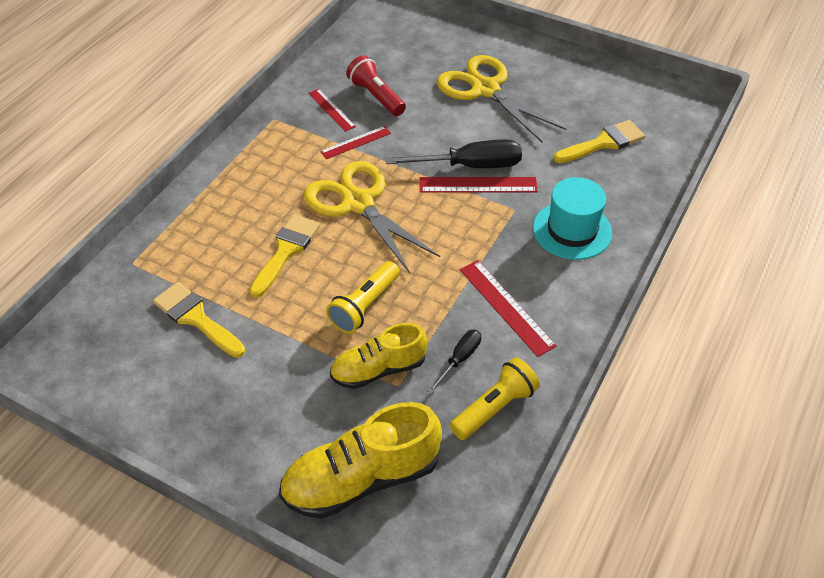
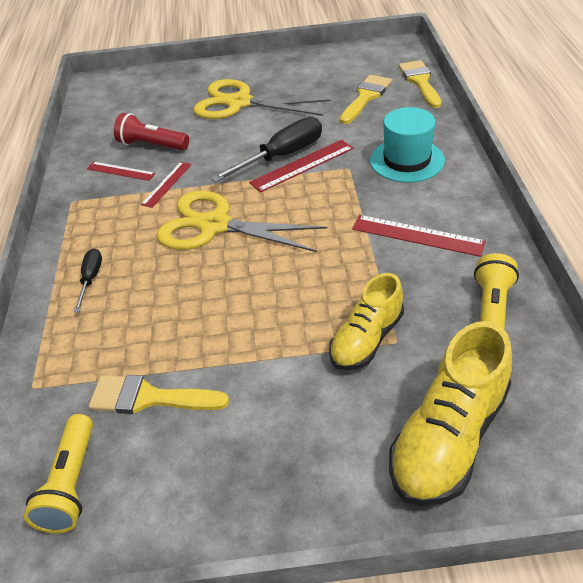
camera: 30 degrees left, 5 degrees down
yellow brush [249,214,320,298] -> yellow brush moved to [398,60,442,108]
yellow flashlight [326,261,400,334] -> yellow flashlight moved to [24,414,93,533]
black screwdriver [427,330,481,394] -> black screwdriver moved to [74,248,102,312]

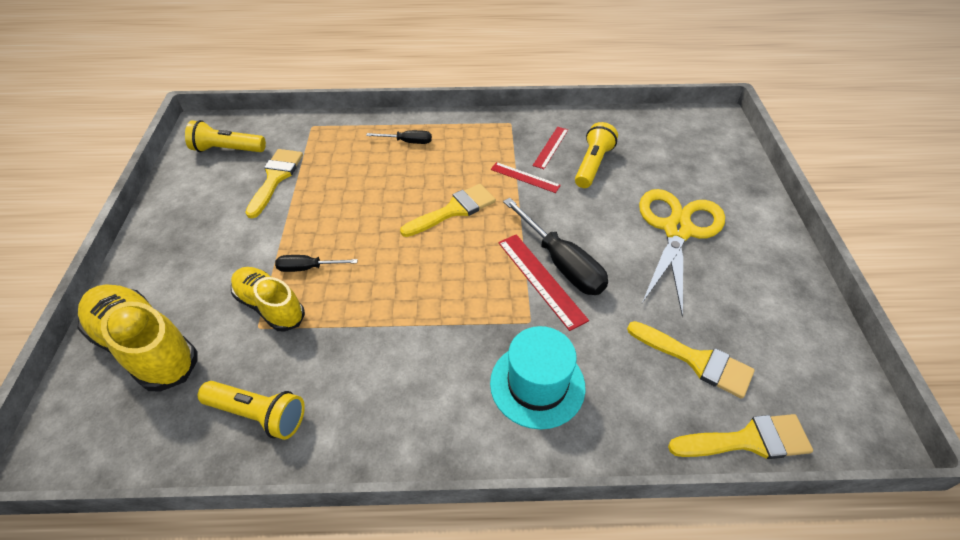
camera: 90 degrees right, 5 degrees up
red flashlight [114,113,189,151] -> yellow flashlight [575,122,618,188]
yellow scissors [157,191,328,252] -> yellow brush [400,184,496,237]
red ruler [352,215,486,257] -> none
none -> black screwdriver [275,255,358,272]

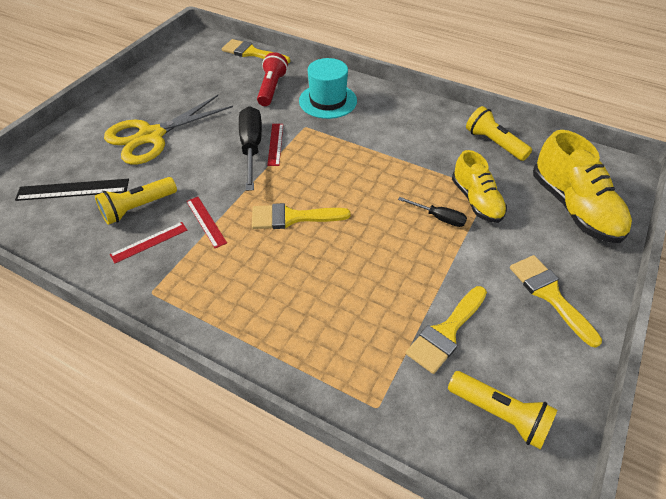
camera: 150 degrees left, 0 degrees up
black screwdriver [366,130,432,144] -> none
red ruler [498,234,589,331] -> red ruler [267,124,283,166], size x0.66
yellow brush [627,321,755,399] -> yellow brush moved to [510,255,602,348]
none -> black ruler [15,179,129,201]
none -> red flashlight [257,52,288,106]

